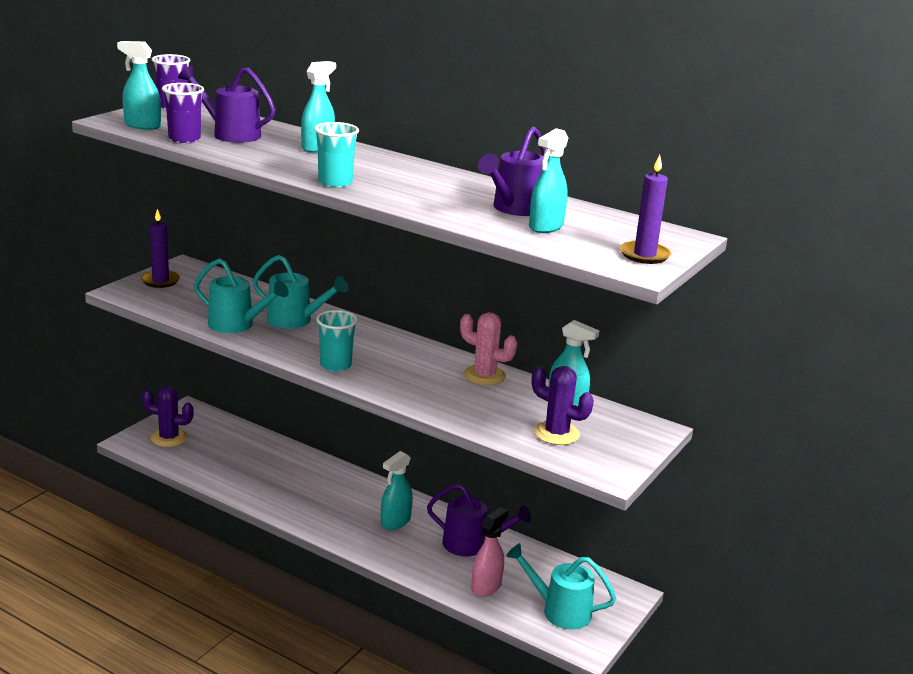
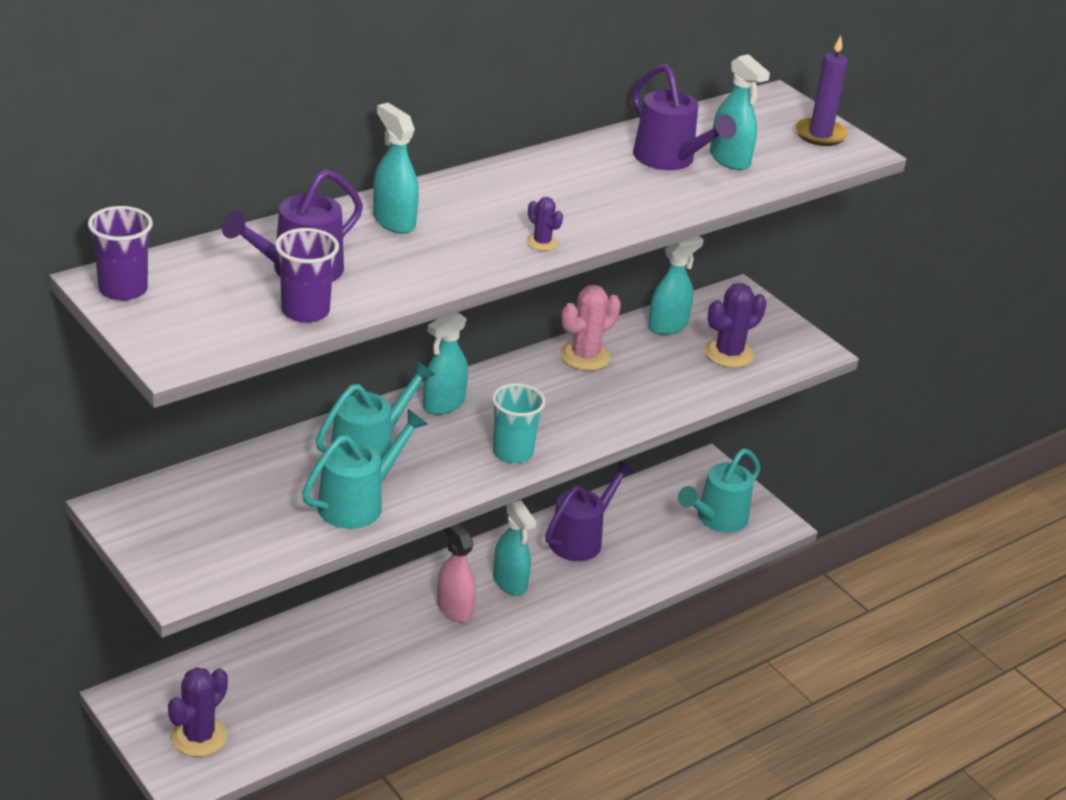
camera: 70 degrees left, 10 degrees up
turquoise spray bottle [117,41,161,130] -> turquoise spray bottle moved to [423,312,468,415]
purple candle [141,209,180,288] -> none
turquoise cup [314,122,359,187] -> purple cactus [526,197,563,251]
pink spray bottle [471,507,508,597] -> pink spray bottle moved to [437,524,476,622]

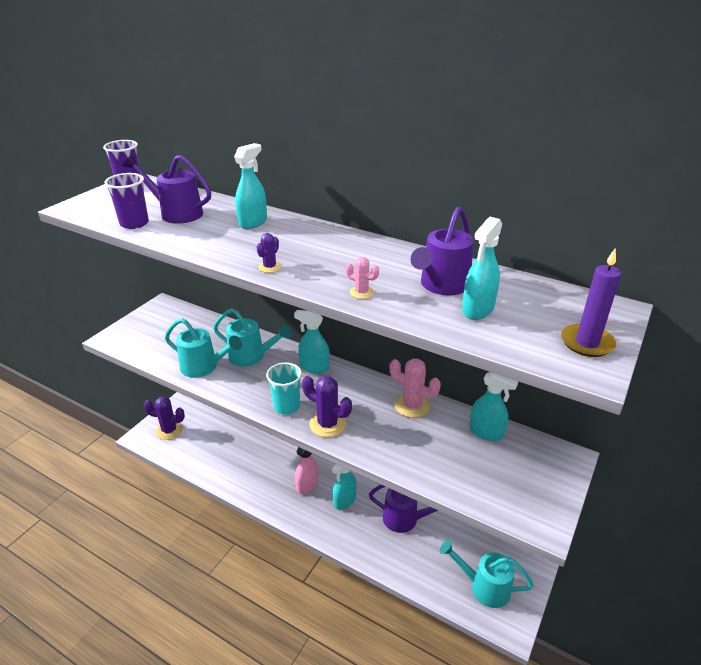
camera: 70 degrees right, 0 degrees up
purple cactus [704,283,767,368] -> purple cactus moved to [302,376,352,437]
none -> pink cactus [346,257,379,299]

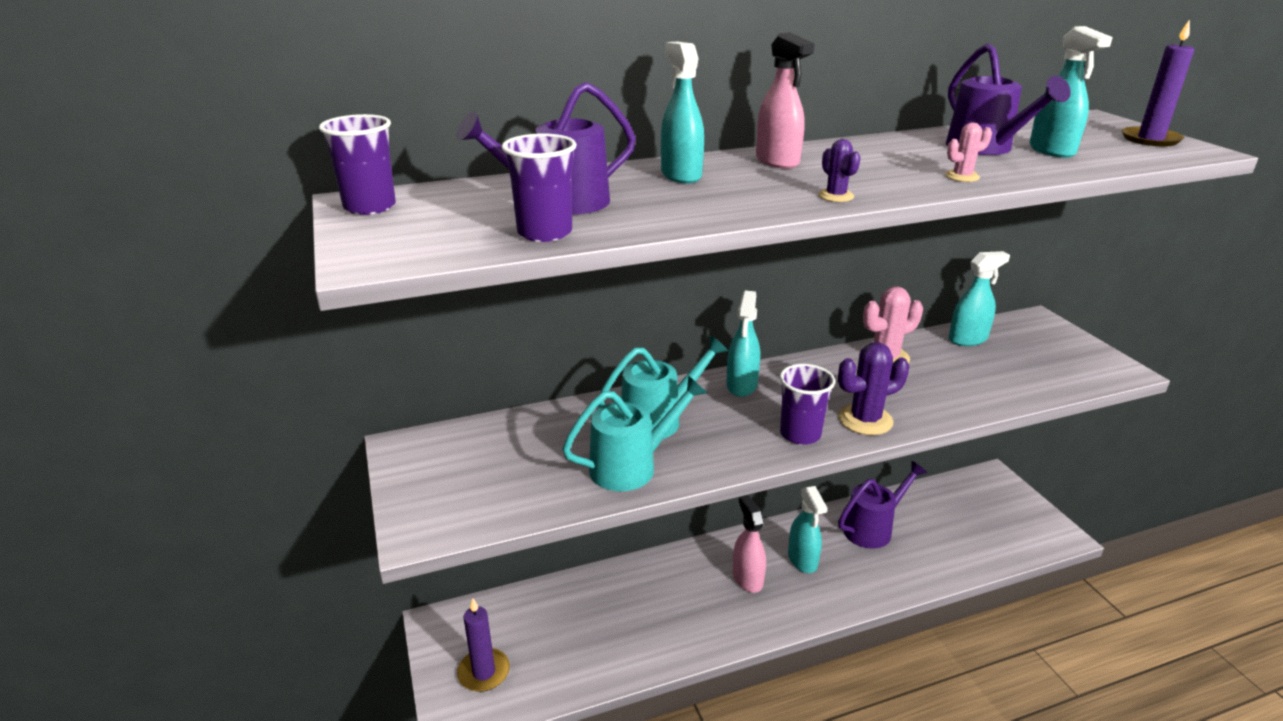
camera: 50 degrees left, 5 degrees down
purple cactus [143,396,185,440] -> purple candle [457,598,510,692]
turquoise cup [266,362,302,415] -> purple cup [780,364,835,445]
turquoise spray bottle [294,310,330,374] -> turquoise spray bottle turned 45 degrees counterclockwise [726,291,760,397]
turquoise watering can [440,540,534,608] -> none
none -> pink spray bottle [756,32,815,169]

